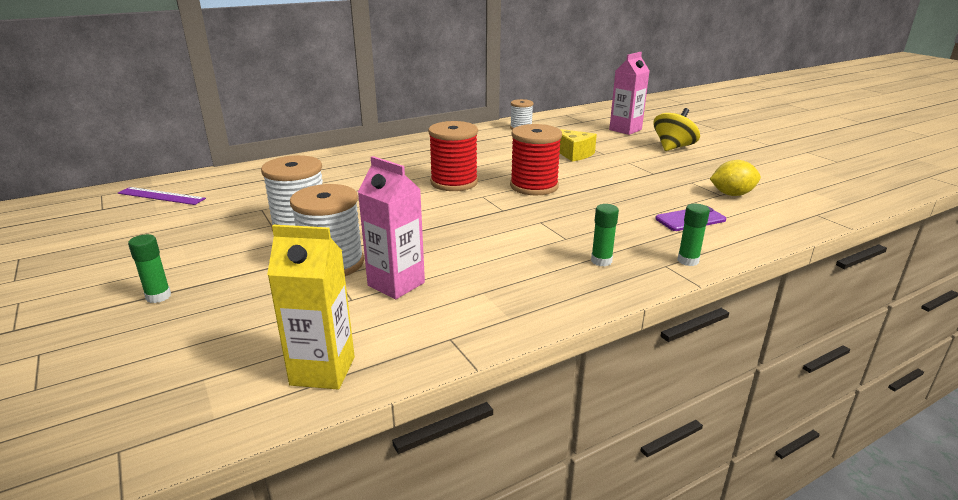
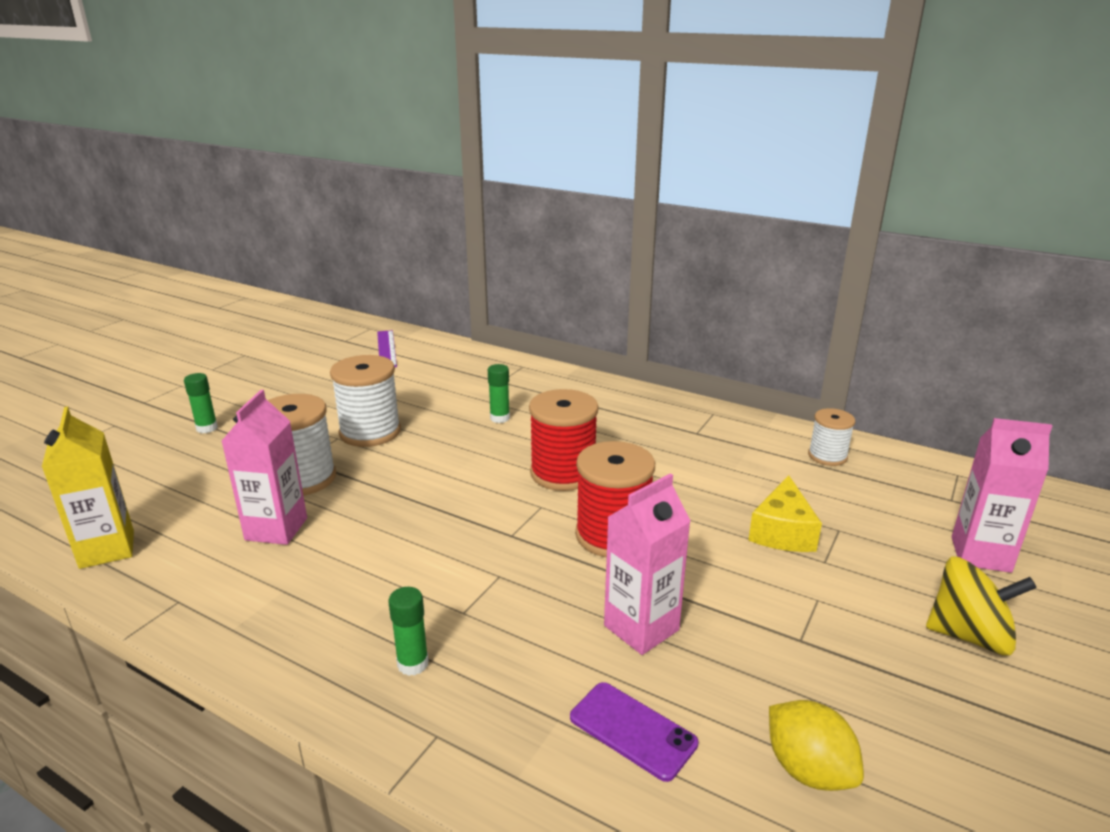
camera: 60 degrees right, 0 degrees up
green glue stick [677,204,710,266] -> green glue stick moved to [488,364,510,423]
none -> pink carton [604,474,691,655]

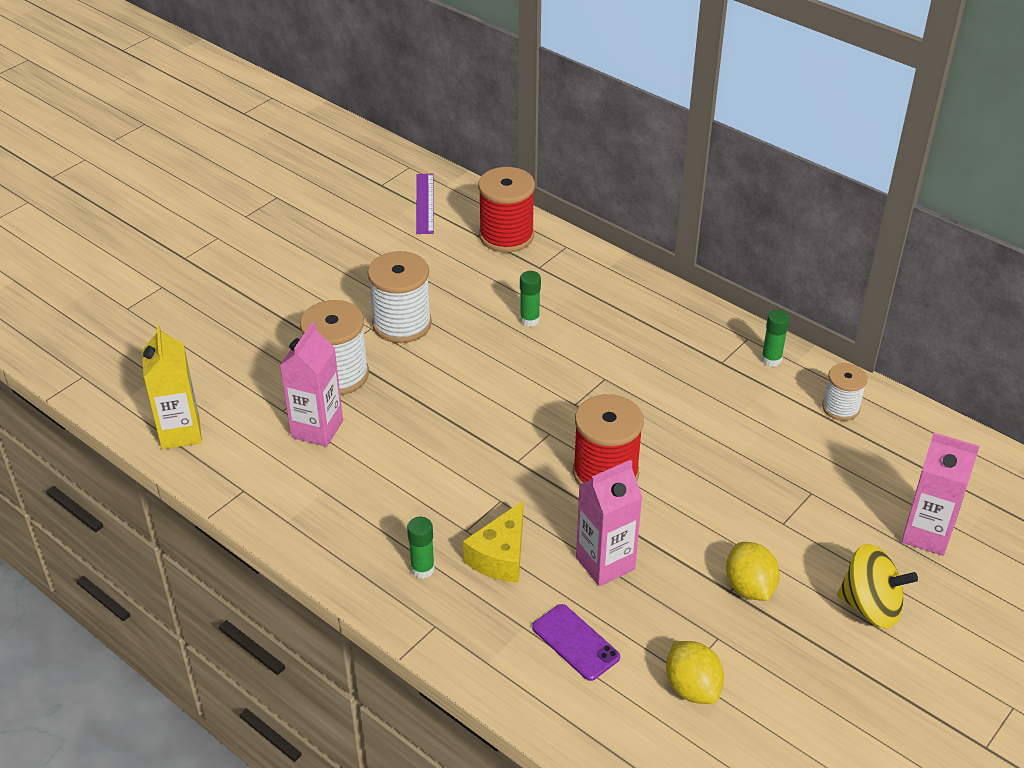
camera: 10 degrees right, 15 degrees up
green glue stick [184,373,218,433] -> green glue stick moved to [761,310,790,367]
red spool [529,389,599,491] -> red spool moved to [478,167,535,252]
yellow cheese [748,475,822,552] -> yellow cheese moved to [463,501,523,583]
none -> yellow lemon [726,542,780,601]

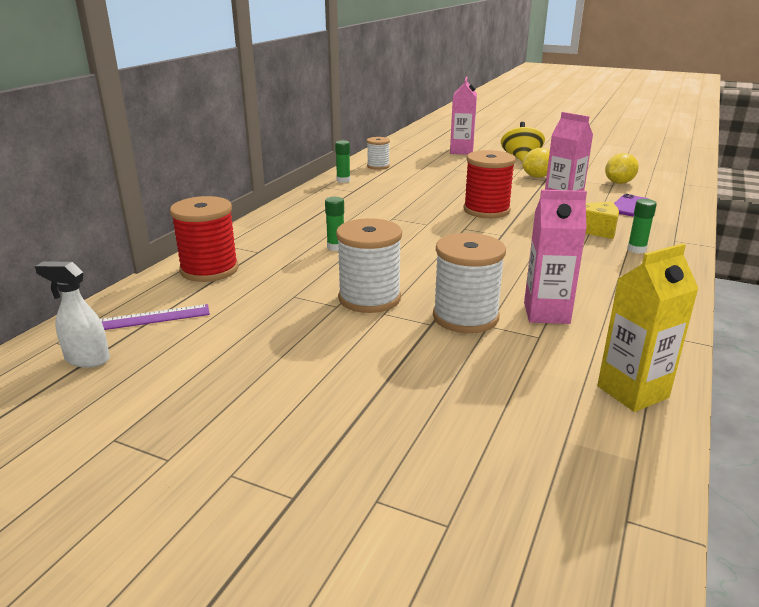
camera: 105 degrees left, 15 degrees down
none -> white spray bottle [35,262,110,368]

